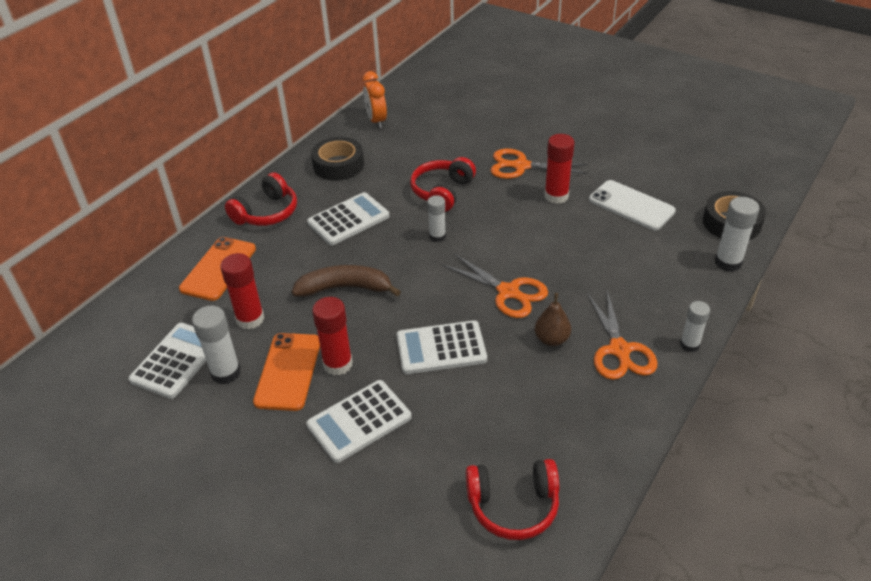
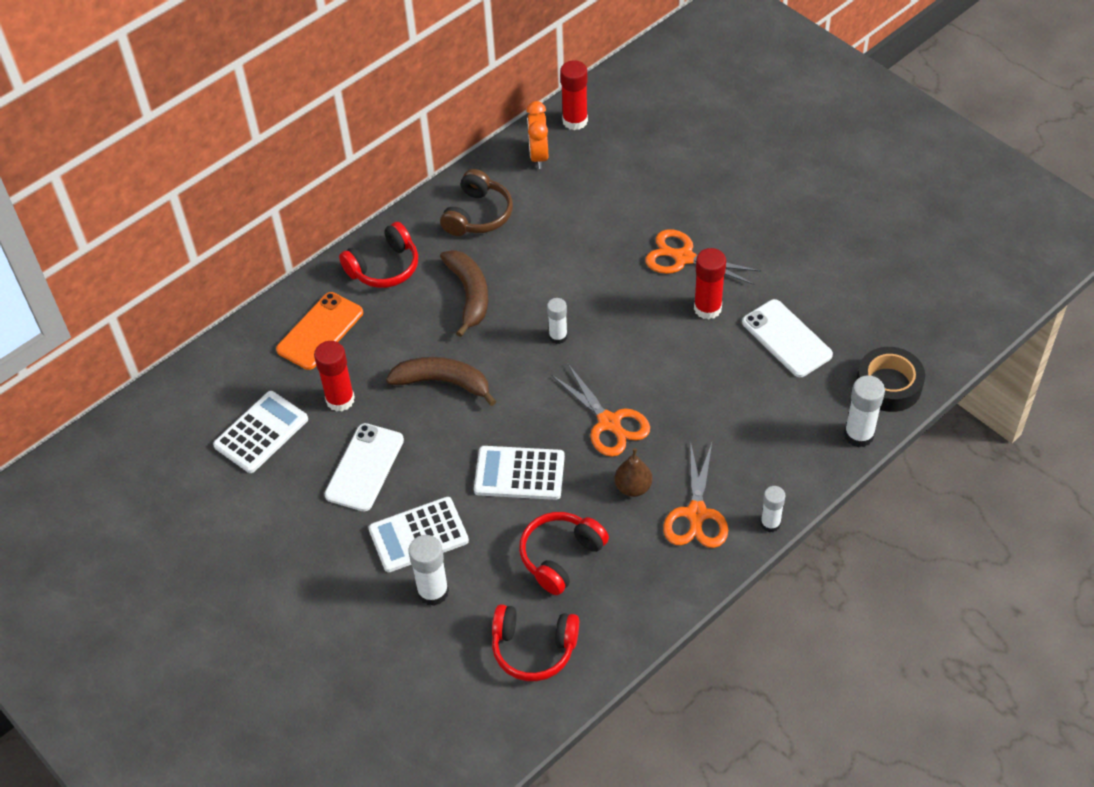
camera: 15 degrees right, 10 degrees up
white glue stick [192,306,241,384] -> white glue stick moved to [408,535,449,606]
orange phone [253,333,320,411] -> white phone [324,423,404,512]
white calculator [307,192,390,245] -> brown banana [440,250,488,337]
black tape [311,137,364,181] -> brown headphones [440,169,513,236]
red glue stick [312,297,353,375] -> red glue stick moved to [560,60,588,130]
red headphones [410,157,476,212] -> red headphones moved to [519,512,609,595]

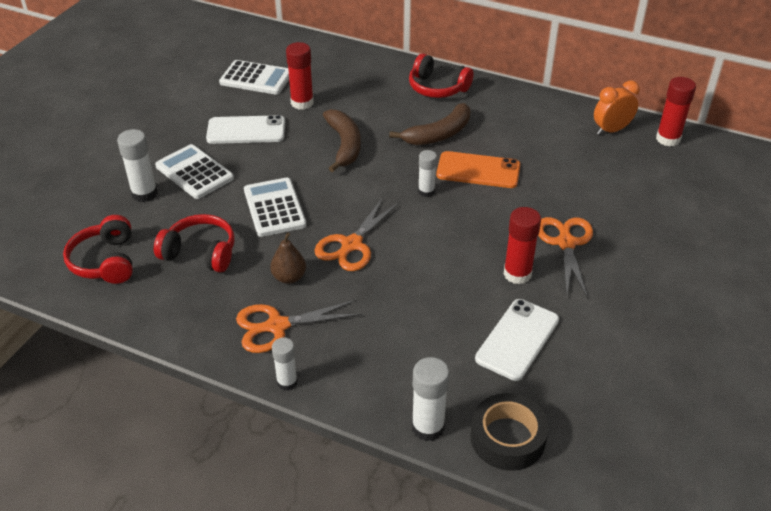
camera: 65 degrees right, 10 degrees down
orange phone [276,292,363,370] -> orange phone moved to [436,151,520,188]
brown headphones [440,169,513,236] -> none

